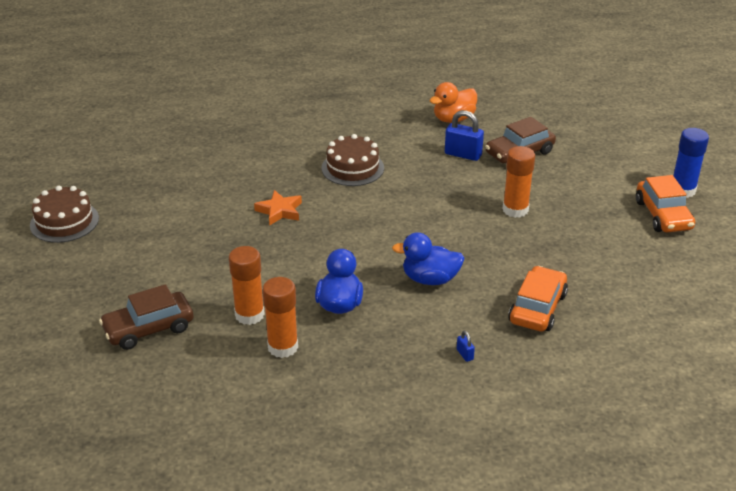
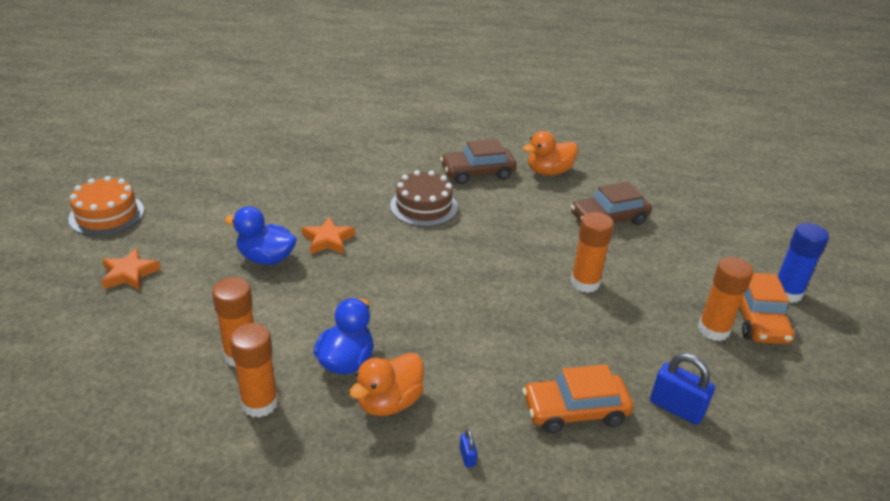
camera: 10 degrees right, 0 degrees up
brown cake [30,186,99,243] -> orange cake [68,176,144,236]
brown car [99,284,194,350] -> brown car moved to [440,139,517,184]
blue duck [392,232,465,285] -> blue duck moved to [225,206,297,265]
blue padlock [445,110,484,161] -> blue padlock moved to [650,353,715,425]
orange car [508,266,568,331] -> orange car turned 135 degrees counterclockwise [522,365,634,433]
none -> orange star [101,248,161,290]
none -> orange duck [349,353,424,416]
none -> orange glue stick [698,257,753,341]

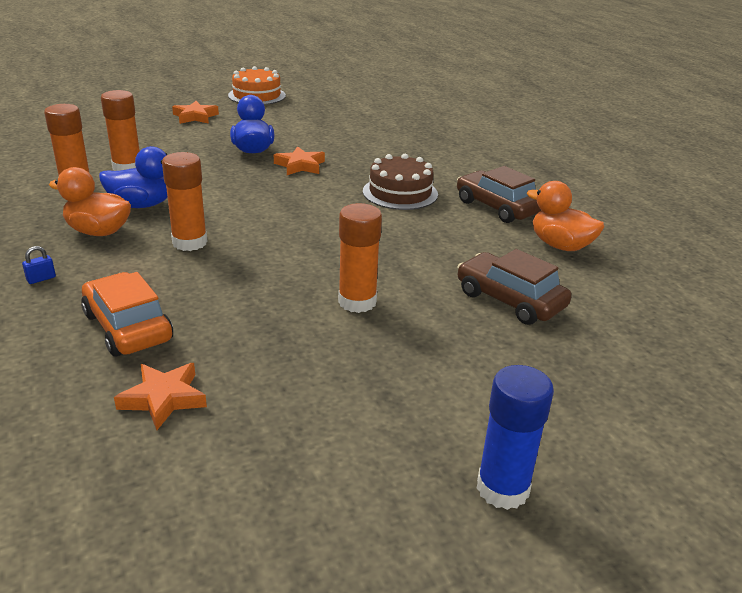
camera: 65 degrees right, 5 degrees down
blue padlock [650,353,715,425] -> orange star [114,363,207,430]
orange glue stick [698,257,753,341] -> orange glue stick moved to [162,152,208,251]
orange car [740,273,795,344] -> none

